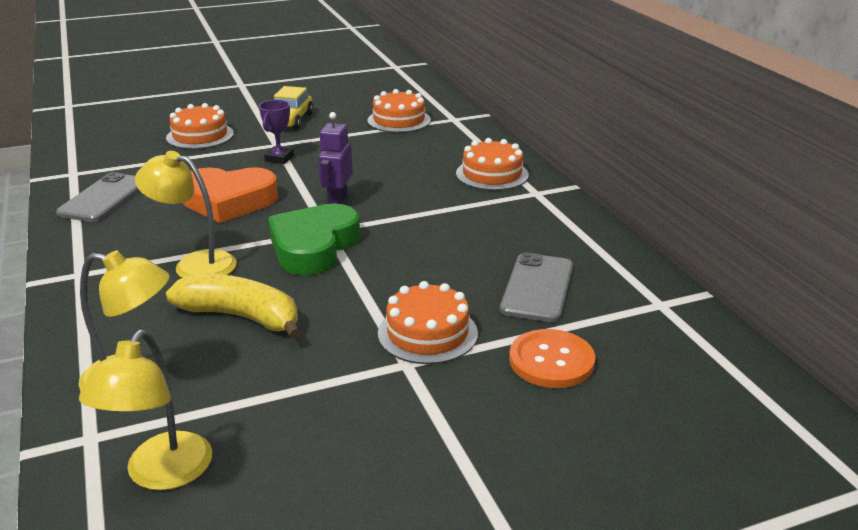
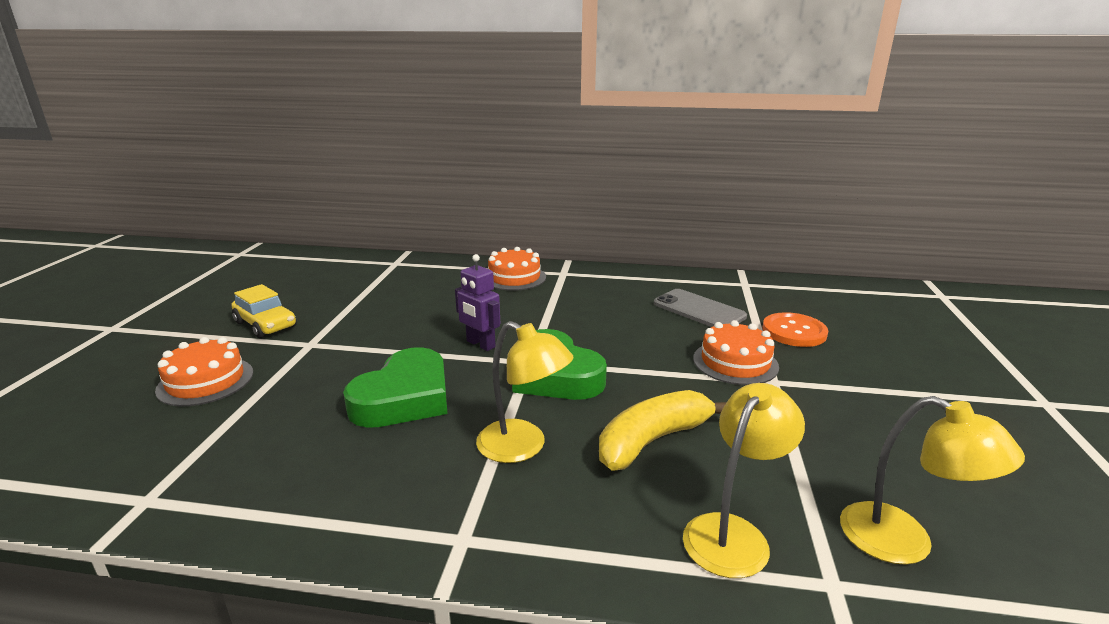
camera: 60 degrees left, 5 degrees down
grey phone [56,172,140,222] -> none
yellow lamp [135,151,237,278] -> yellow lamp turned 105 degrees counterclockwise [476,321,573,463]
orange heart [183,167,278,223] -> green heart [343,347,447,428]
purple trophy [259,100,294,164] -> none
orange cake [367,89,431,133] -> none

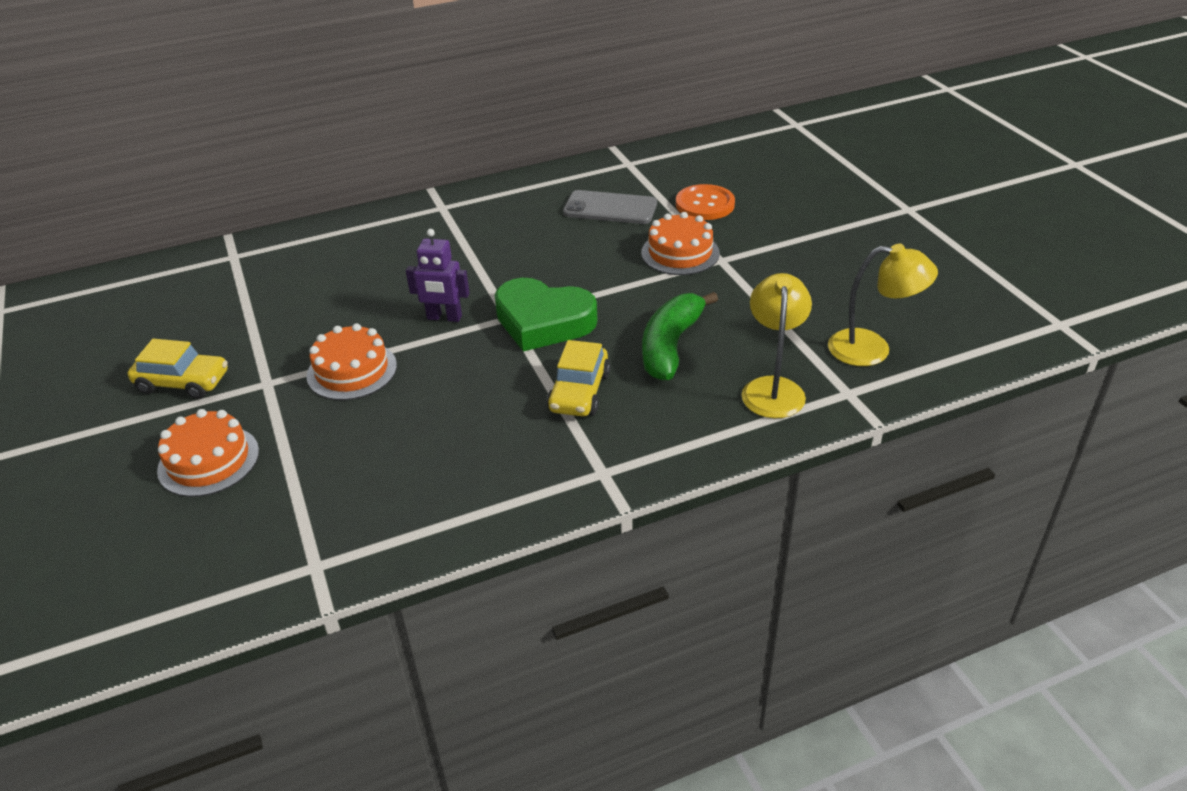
camera: 30 degrees left, 15 degrees up
green heart [343,347,447,428] -> none
yellow lamp [476,321,573,463] -> yellow car [547,340,610,416]
orange cake [488,247,546,291] -> orange cake moved to [306,323,397,400]
yellow banana [599,390,727,471] -> green banana [642,292,718,381]

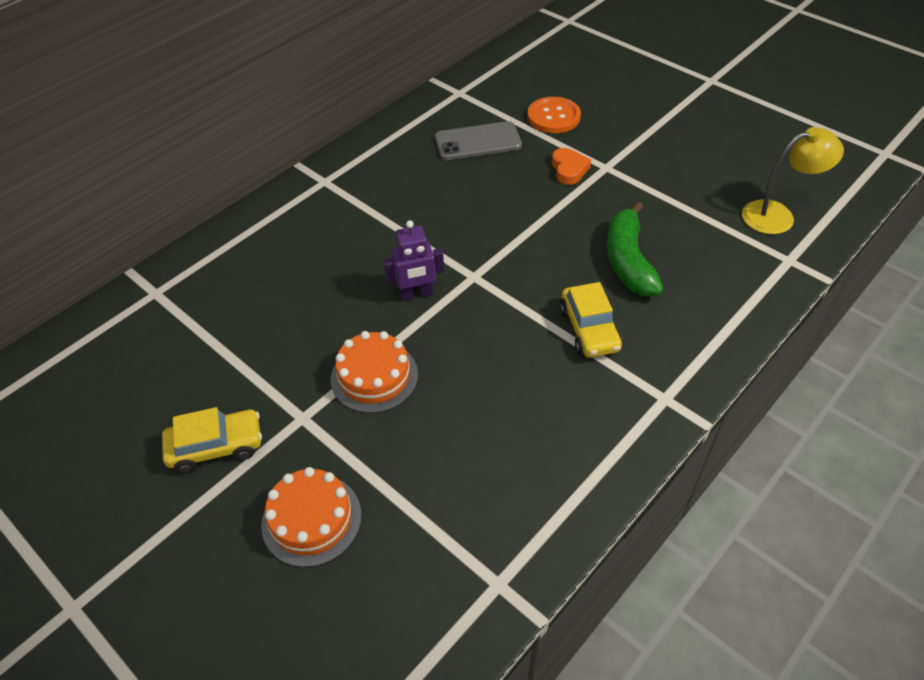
camera: 25 degrees left, 10 degrees up
green heart [495,278,598,352] -> none
orange cake [641,212,720,275] -> orange heart [552,148,591,185]
yellow lamp [742,273,812,418] -> none

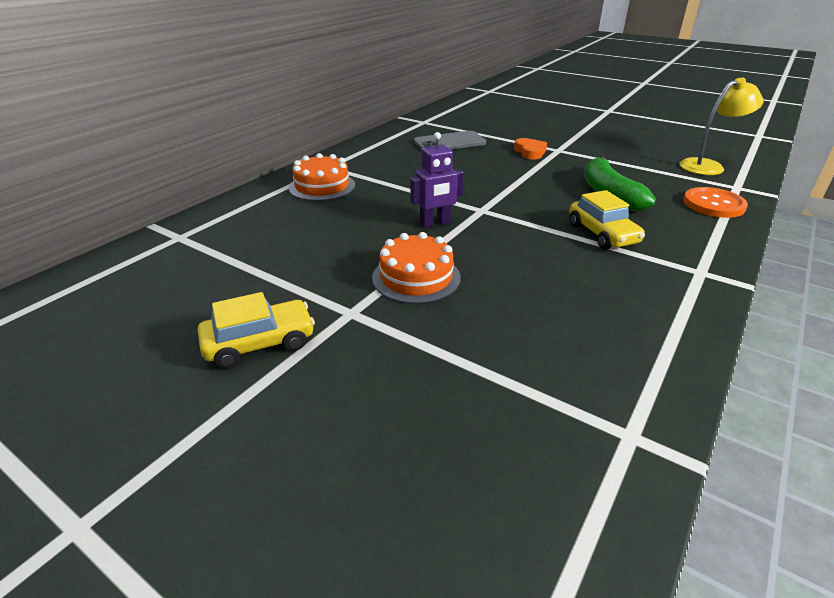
camera: 10 degrees left, 15 degrees down
orange cake [261,467,362,567] -> orange cake moved to [289,153,355,201]
orange button [527,97,581,133] -> orange button moved to [683,187,748,218]

